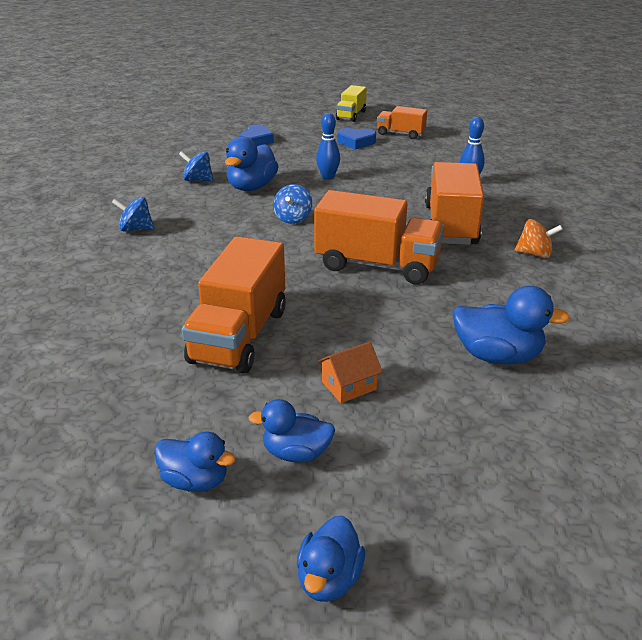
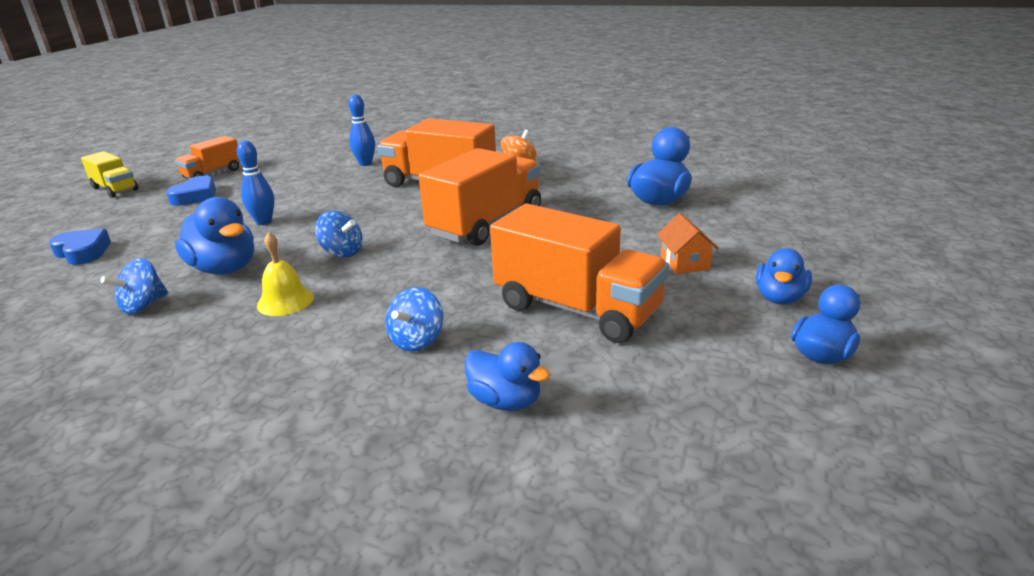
camera: 70 degrees left, 5 degrees down
blue spinning top [112,197,154,232] -> blue spinning top moved to [386,287,443,352]
blue duck [296,515,365,602] -> blue duck moved to [465,342,550,411]
none -> yellow bell [257,232,314,316]

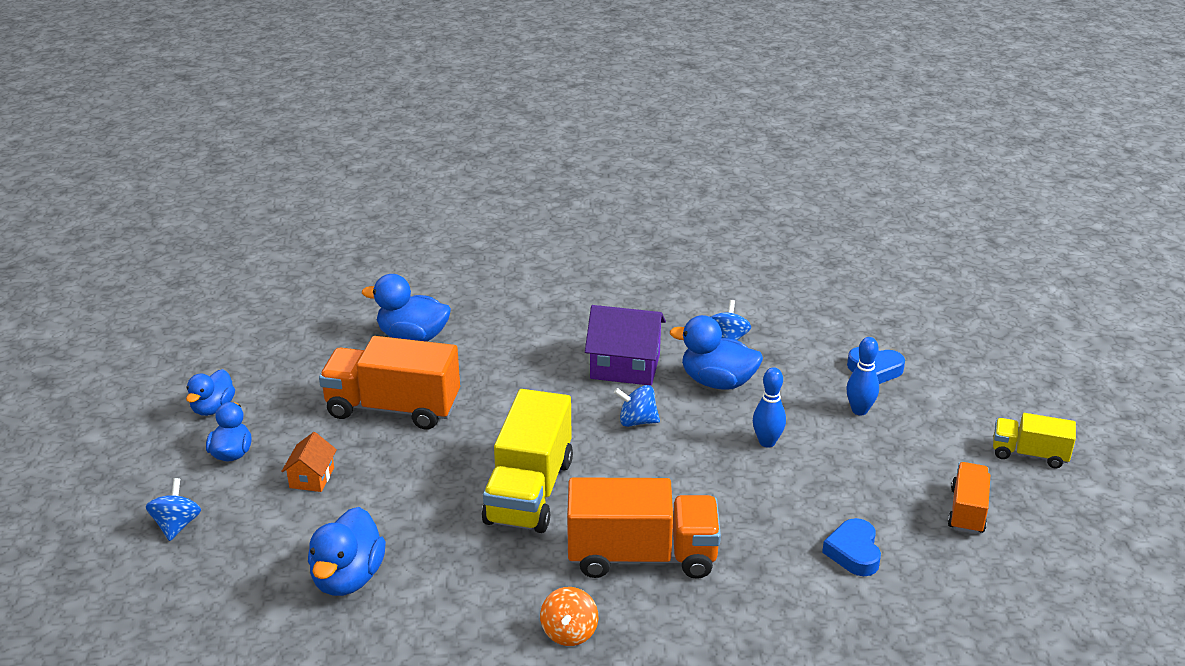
camera: 155 degrees right, 5 degrees up
blue heart [166,176,216,206] -> blue heart moved to [822,518,881,576]
yellow bell [257,232,314,316] -> purple house [585,305,666,386]
blue bowling pin [348,95,375,166] -> blue bowling pin moved to [847,337,879,415]
blue spinning top [386,287,443,352] -> blue spinning top moved to [146,478,201,541]
orange truck [419,148,541,246] -> yellow truck [482,389,573,533]
blue duck [465,342,550,411] -> blue duck [362,274,451,342], size x1.52
orange house [657,213,718,274] -> orange house turned 45 degrees clockwise [281,432,337,492]

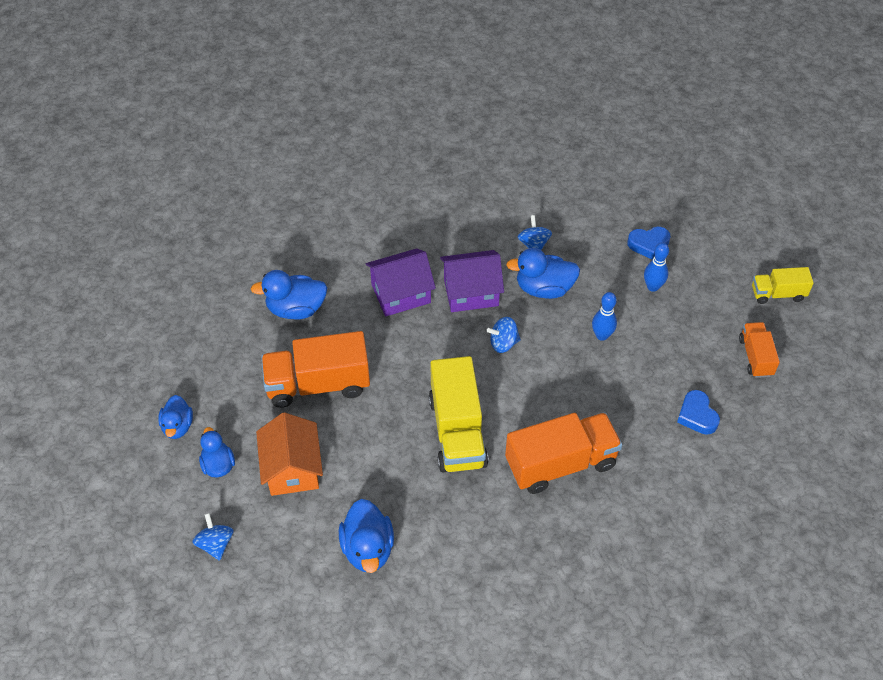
camera: 20 degrees left, 20 degrees up
orange house [281,432,337,492] -> orange house [256,412,323,496], size x1.82
orange spinning top [540,587,598,646] -> none
none -> purple house [366,249,436,316]

